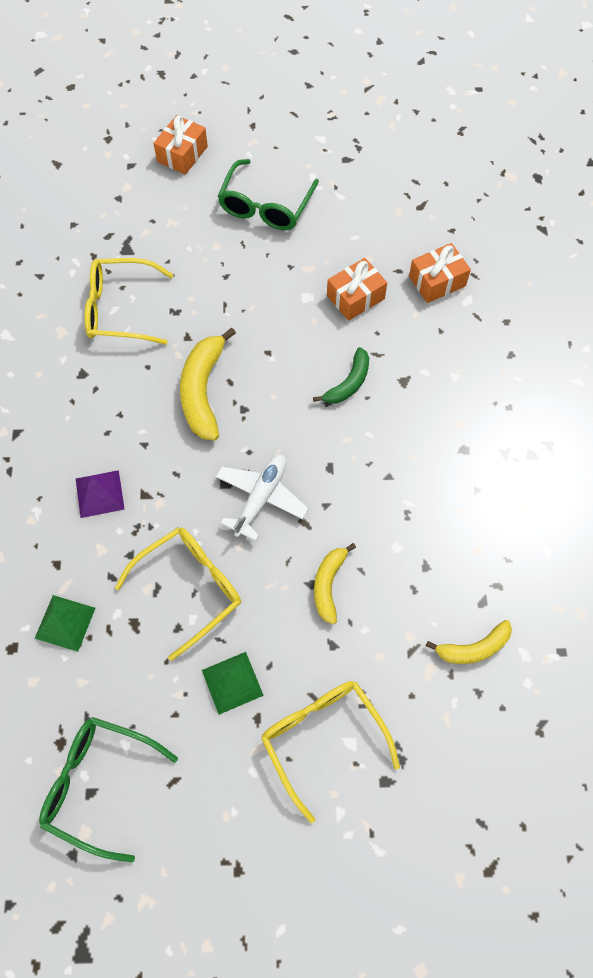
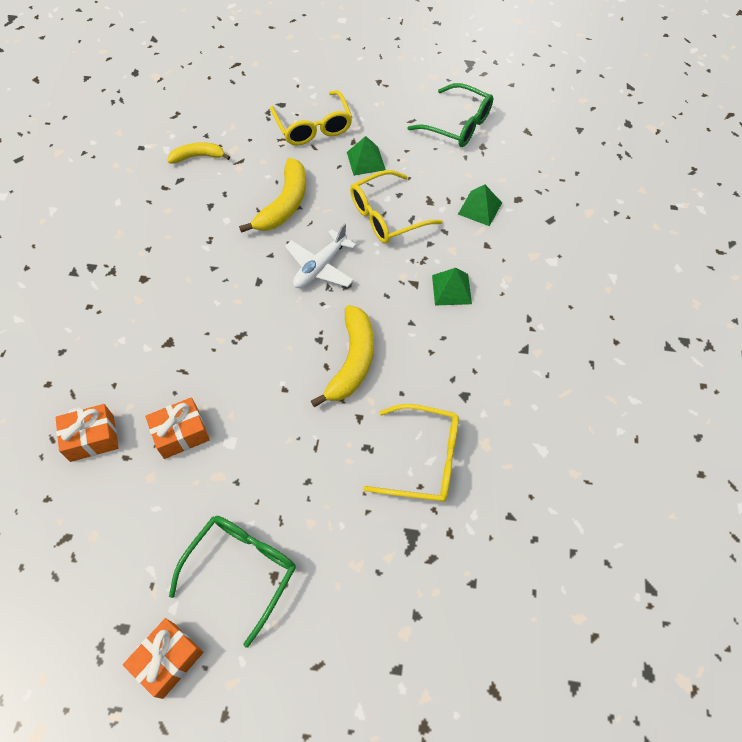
camera: 170 degrees left, 5 degrees down
purple pyramid [76,470,125,518] -> green pyramid [432,268,472,305]
orange gift [153,115,208,175] -> orange gift moved to [123,618,203,699]
green banana [313,347,369,404] -> none
yellow banana [314,543,356,624] -> yellow banana [239,158,306,233], size x1.62

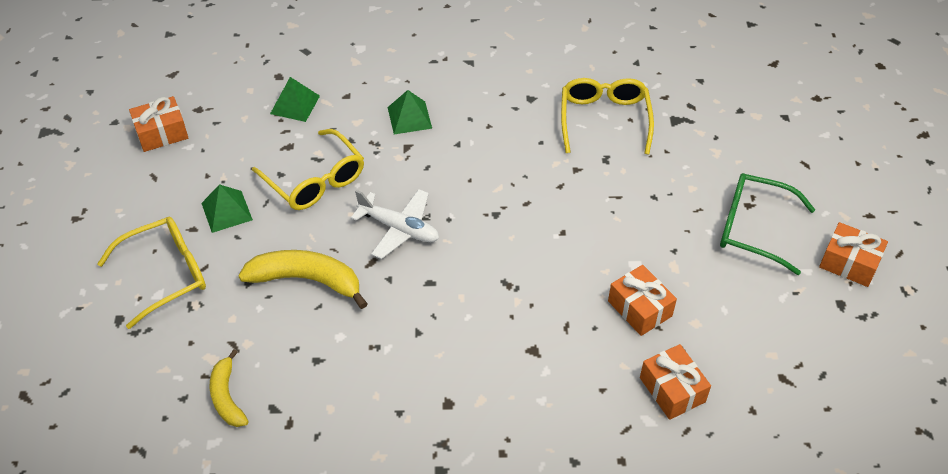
camera: 100 degrees left, 10 degrees down
yellow banana [311,305,374,407] -> none
green glasses [407,83,493,147] -> orange gift [129,96,188,152]

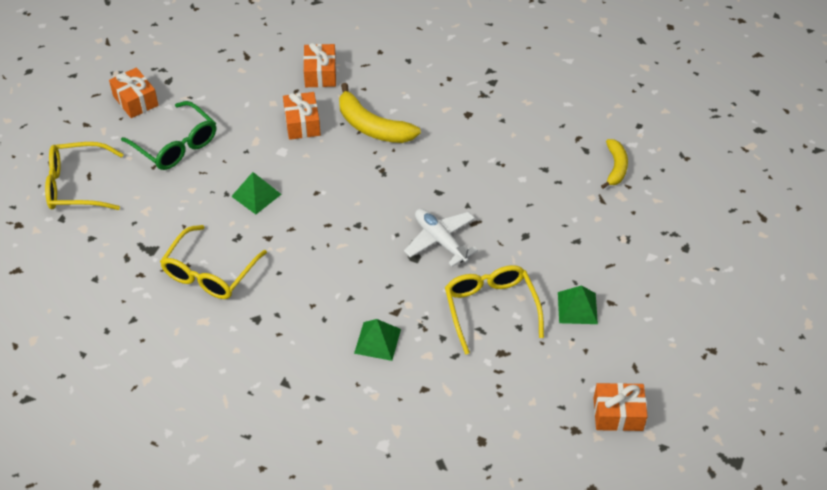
camera: 155 degrees left, 0 degrees up
yellow glasses [97,217,206,329] -> yellow glasses moved to [45,142,124,210]
yellow banana [238,250,368,309] -> yellow banana moved to [339,83,421,143]
green pyramid [270,77,320,122] -> green pyramid moved to [231,172,281,214]

